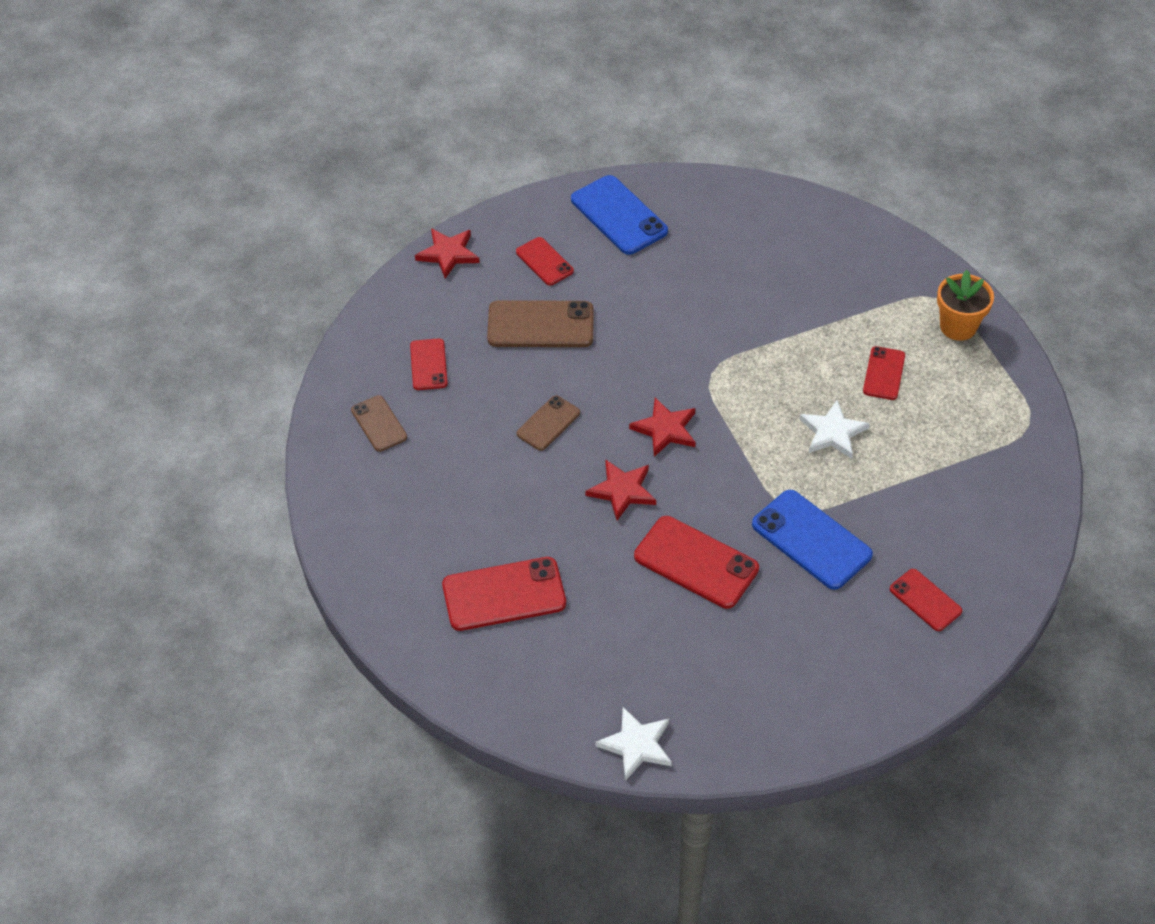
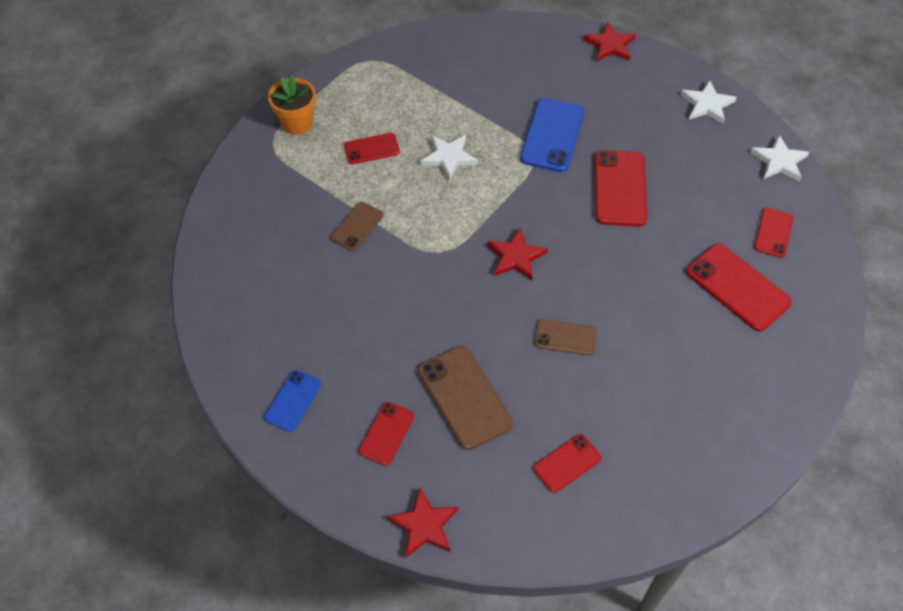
camera: 120 degrees left, 5 degrees up
brown phone [351,395,407,452] -> brown phone moved to [331,202,383,251]
blue phone [571,175,668,255] -> blue phone [264,370,321,432], size x0.59
red star [585,459,656,520] -> red star moved to [583,22,636,61]
red phone [890,569,962,631] -> red phone moved to [754,208,793,258]
none -> white star [680,80,737,124]

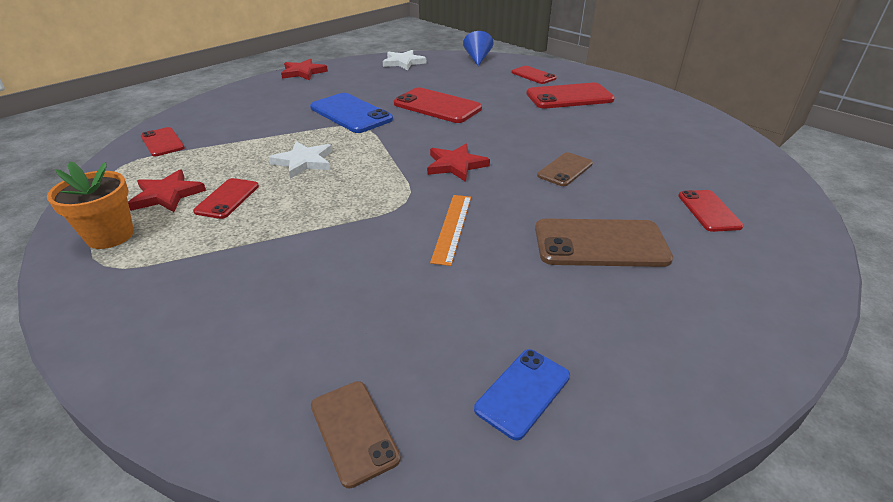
camera: 60 degrees left, 20 degrees down
blue phone [264,370,321,432] -> blue phone turned 75 degrees clockwise [474,349,570,441]
brown phone [331,202,383,251] -> brown phone moved to [311,381,401,488]
red phone [359,402,414,466] -> red phone moved to [141,127,185,157]
red star [387,487,458,558] -> red star moved to [128,169,206,212]
white star [750,135,809,182] -> blue cone [463,31,494,66]
none -> orange ruler [430,195,471,266]

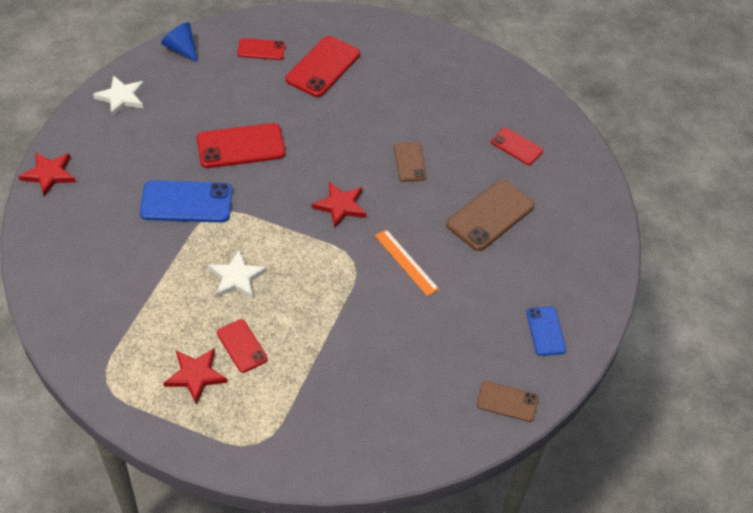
camera: 50 degrees left, 15 degrees up
orange flower pot [47,161,134,249] -> none
red phone [141,127,185,157] -> none

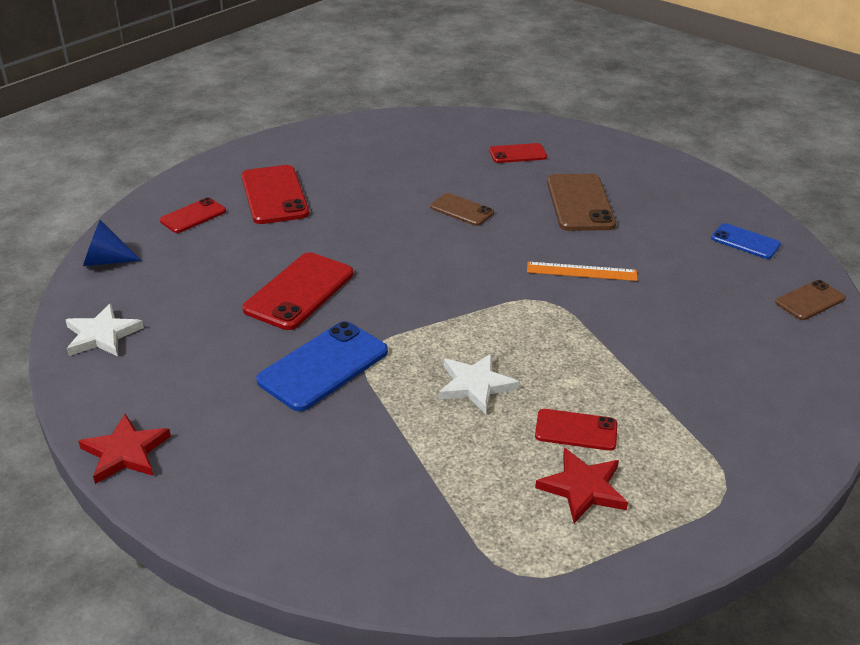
camera: 45 degrees left, 15 degrees down
red star [312,182,366,228] -> none

